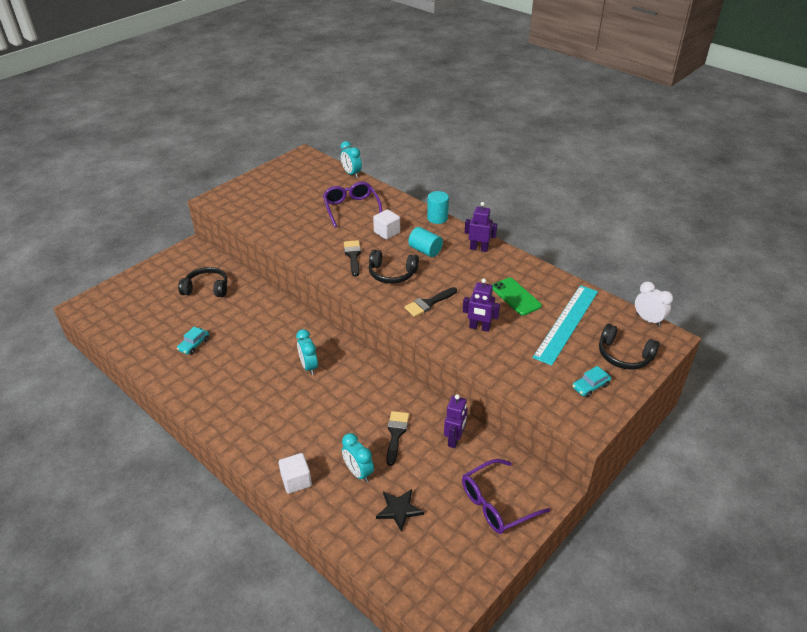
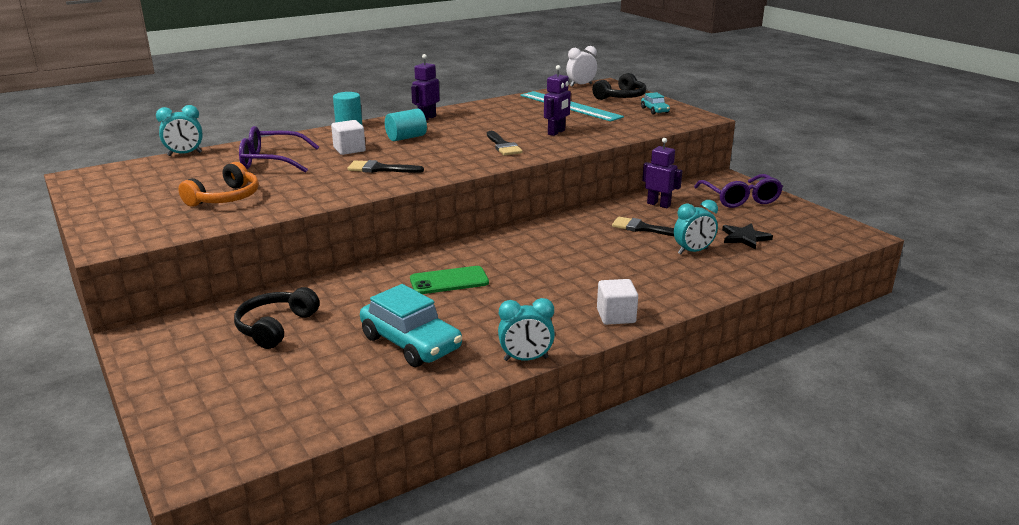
camera: 75 degrees left, 15 degrees down
turquoise car [177,327,209,355] -> turquoise car [360,284,462,367], size x1.99
white cube [278,453,312,494] -> white cube moved to [597,279,638,325]
turquoise clock [296,329,318,375] -> turquoise clock moved to [498,298,555,361]
black headphones [369,250,419,284] -> none
green phone [492,278,542,316] -> green phone moved to [410,266,489,294]
none -> orange headphones [178,162,259,207]

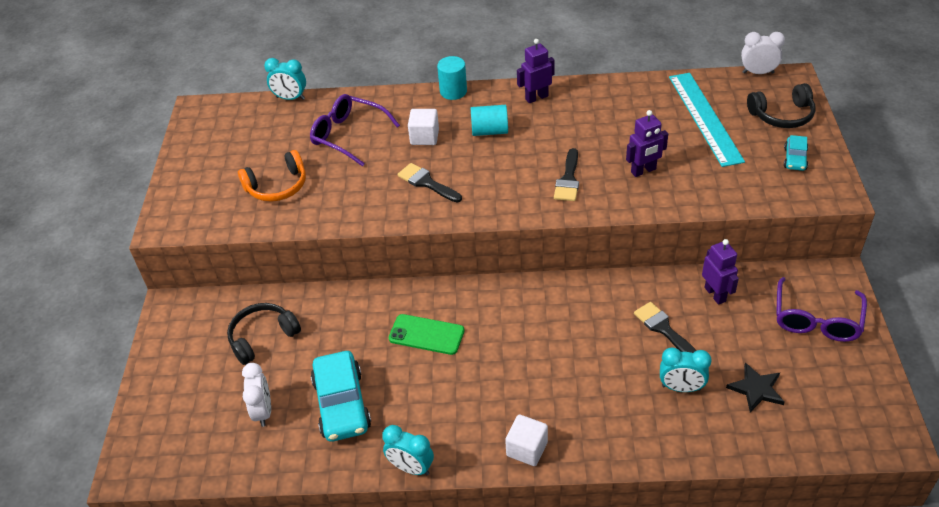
camera: 35 degrees right, 20 degrees up
none -> white clock [242,363,271,427]

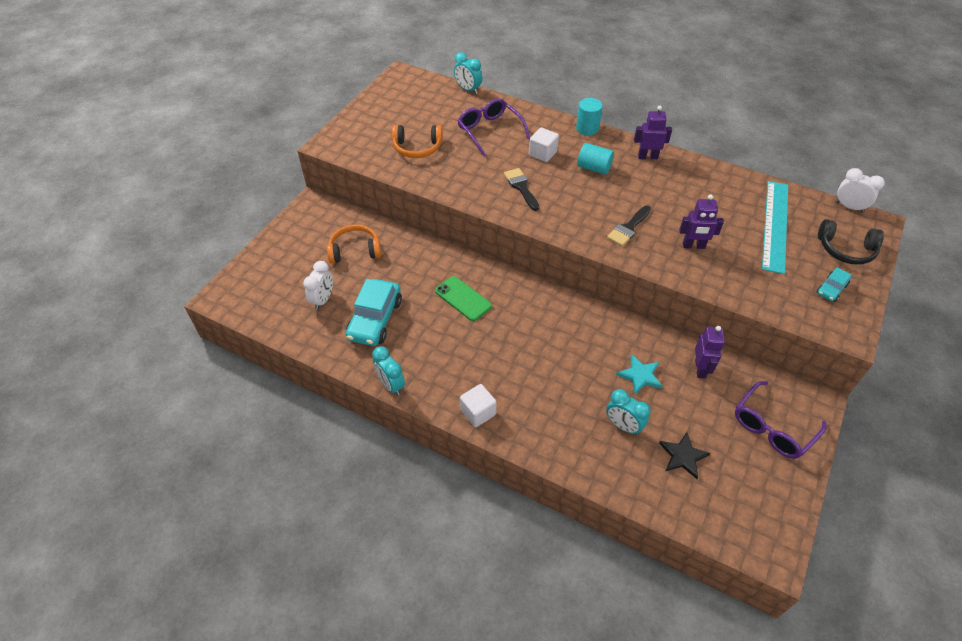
camera: 25 degrees right, 5 degrees up
black headphones [227,303,301,365] -> orange headphones [327,225,381,263]
black brush [634,302,697,353] -> turquoise star [616,354,663,395]

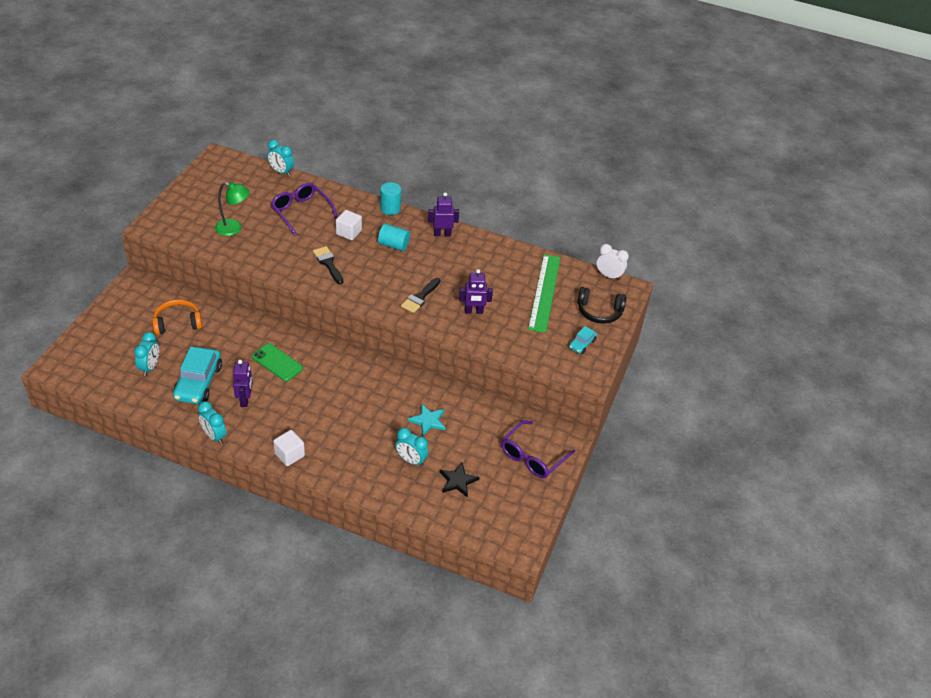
camera: 10 degrees left, 5 degrees down
white clock [303,261,333,310] -> turquoise clock [134,332,159,376]
orange headphones [392,125,443,158] -> green lamp [215,182,250,236]
purple robot [695,326,725,378] -> purple robot moved to [233,360,253,407]
turquoise ruler [762,181,788,274] -> green ruler [528,254,561,333]

